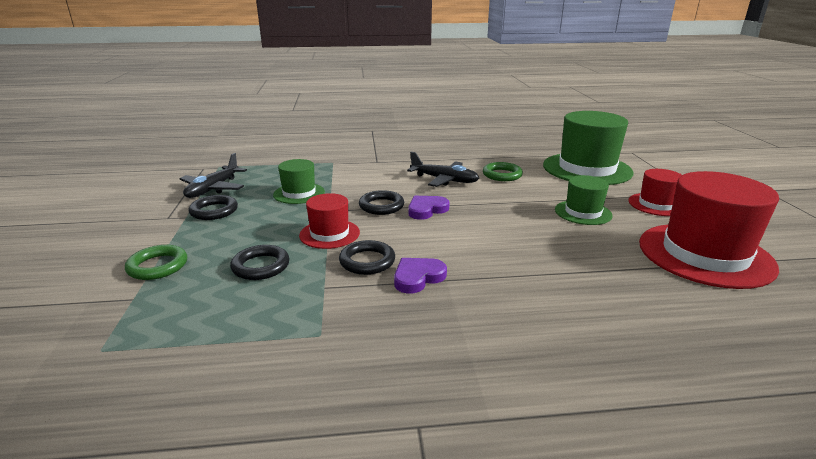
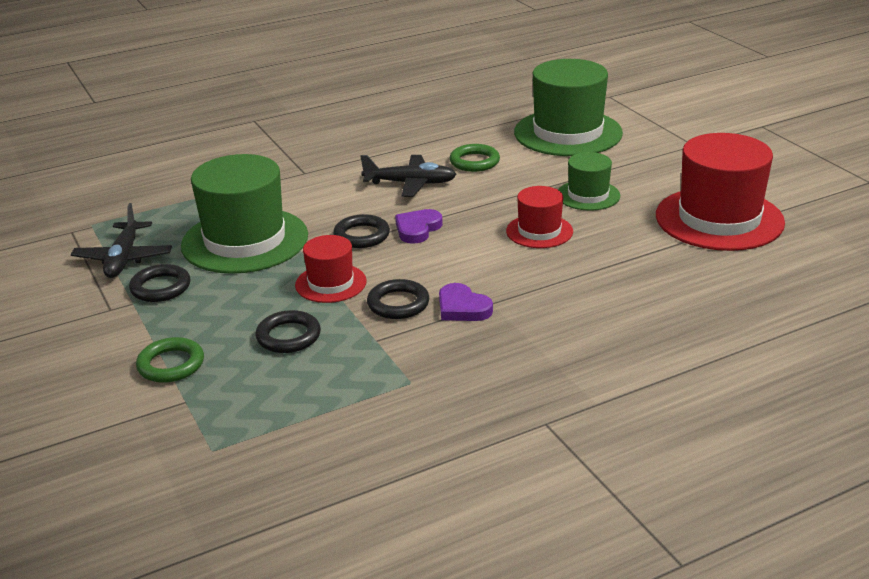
camera: 20 degrees left, 5 degrees up
green hat [273,159,325,204] -> green hat [181,154,308,274], size x1.90
purple heart [394,258,447,294] -> purple heart turned 75 degrees counterclockwise [439,283,493,321]
red hat [628,169,682,216] -> red hat moved to [506,186,573,248]

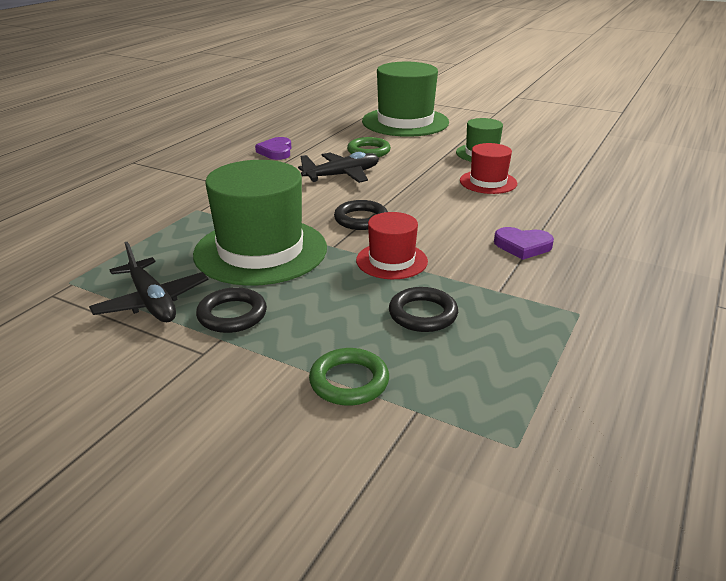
camera: 35 degrees left, 0 degrees up
black ring [367,279,429,319] -> none
purple heart [395,209,443,244] -> purple heart moved to [255,137,291,160]
red hat [656,133,785,251] -> none

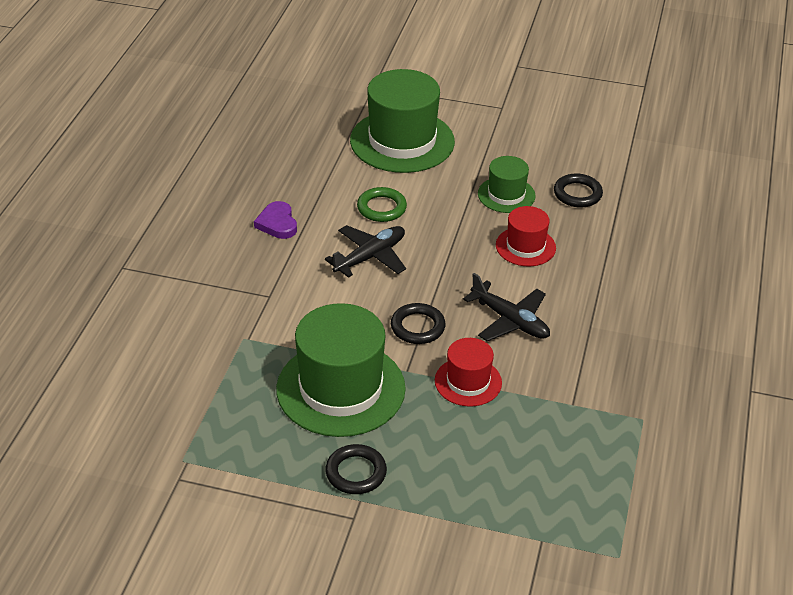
camera: 15 degrees left, 10 degrees up
black plane [89,242,208,322] -> black plane moved to [463,273,550,341]
green ring [309,348,389,406] -> none
black ring [389,287,458,332] -> black ring moved to [554,173,603,208]
purple heart [494,227,554,260] -> none

